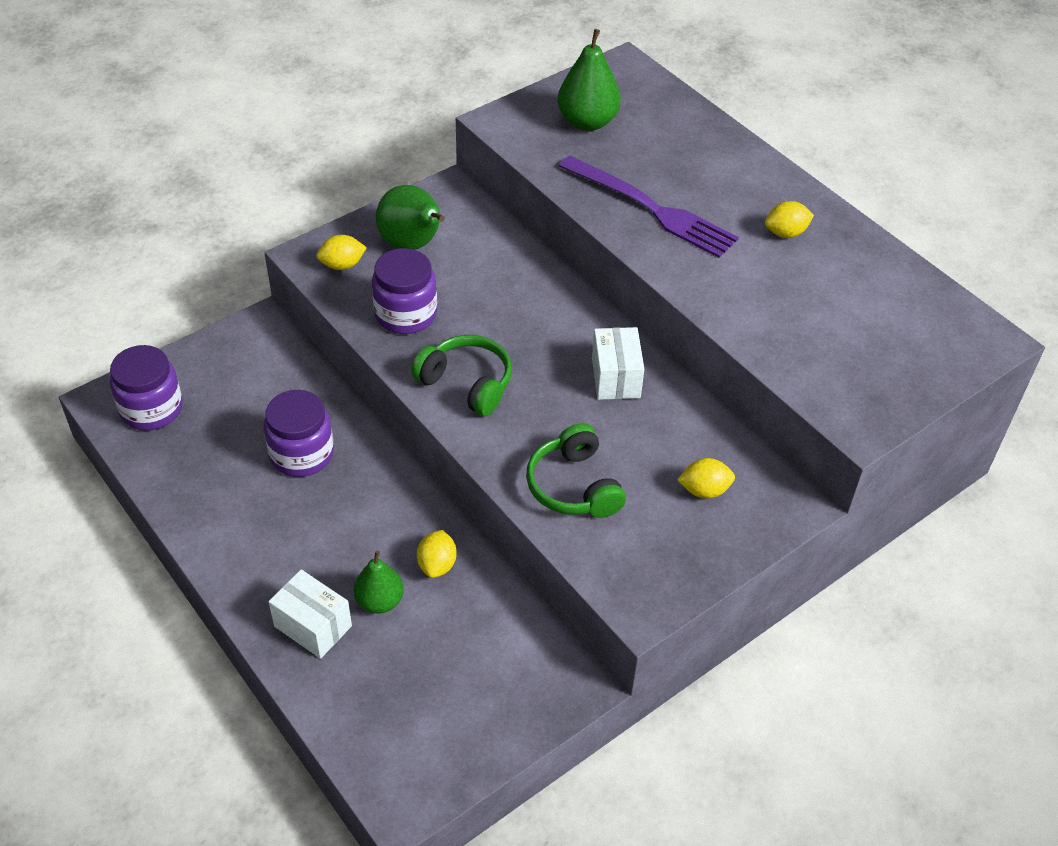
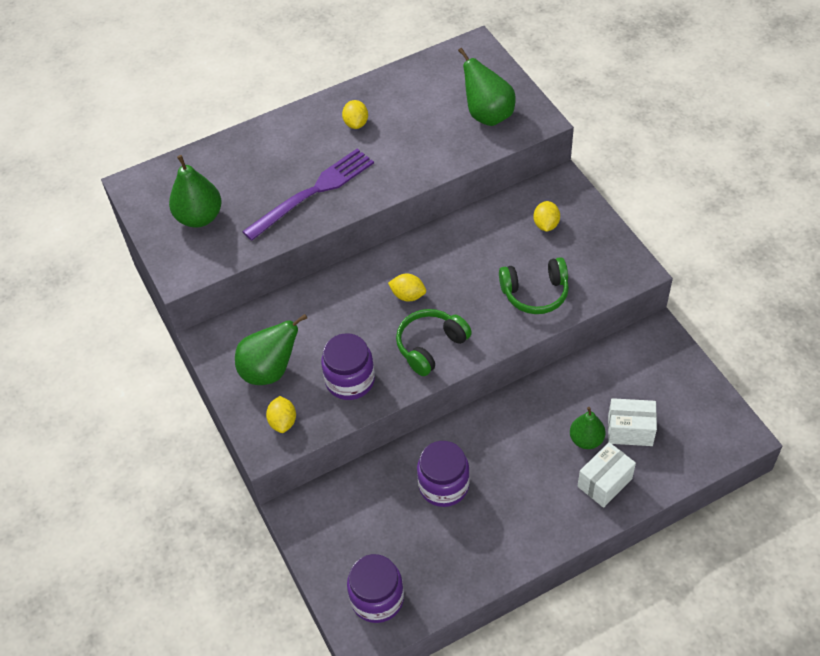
camera: 75 degrees left, 5 degrees up
yellow lemon [417,530,457,578] -> yellow lemon moved to [388,274,426,301]
white box [592,327,644,400] -> white box moved to [608,398,657,446]
none -> green pear [458,48,515,126]

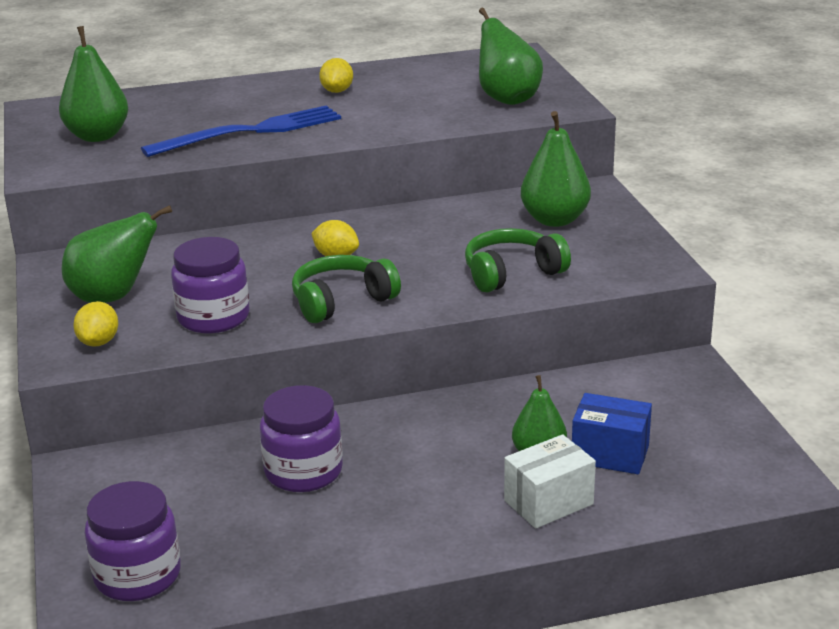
camera: 10 degrees right, 25 degrees down
purple fork [242,148,374,241] -> blue fork [141,105,341,157]
green headphones [499,257,569,314] -> green headphones turned 150 degrees clockwise [465,228,571,292]
yellow lemon [533,201,560,232] -> green pear [521,111,591,227]
white box [608,398,657,446] -> blue box [572,393,652,474]

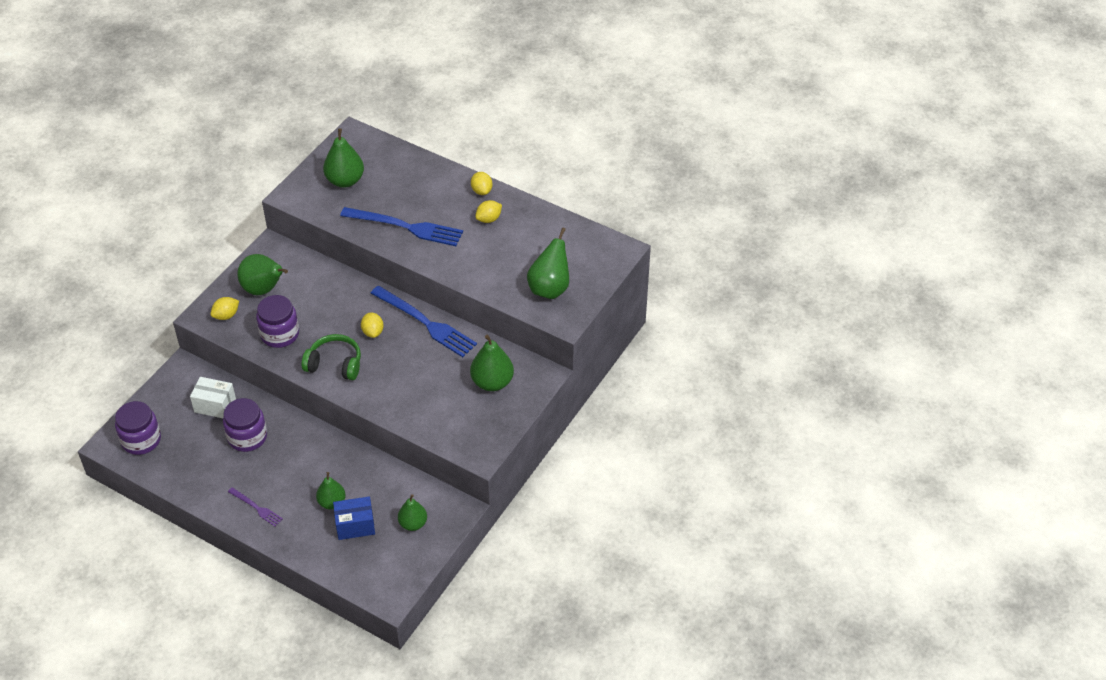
camera: 45 degrees right, 20 degrees up
green headphones [465,228,571,292] -> none
white box [504,434,596,528] -> white box moved to [190,377,236,418]
blue box [572,393,652,474] -> blue box turned 75 degrees counterclockwise [333,496,375,540]
none -> purple fork [228,487,283,527]
none -> blue fork [371,286,477,357]
none -> green pear [398,494,427,531]
none -> yellow lemon [471,172,493,195]

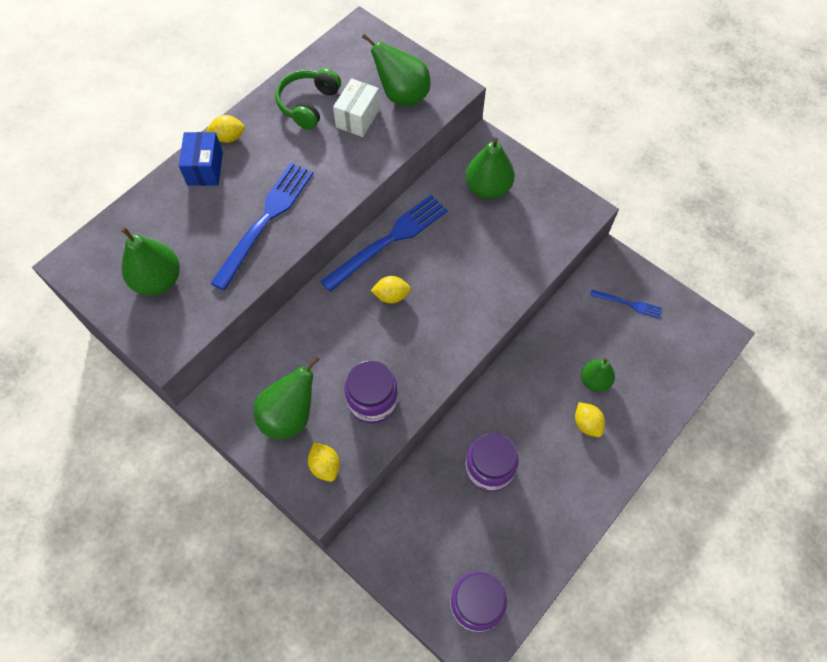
camera: 80 degrees left, 15 degrees up
white box [190,377,236,418] -> white box moved to [333,78,380,137]
purple fork [228,487,283,527] -> none
green headphones [302,334,361,380] -> green headphones moved to [275,68,341,130]
blue box [333,496,375,540] -> blue box moved to [179,132,223,186]
green pear [398,494,427,531] -> blue fork [590,289,662,318]
yellow lemon [475,200,502,223] -> yellow lemon moved to [575,402,605,437]

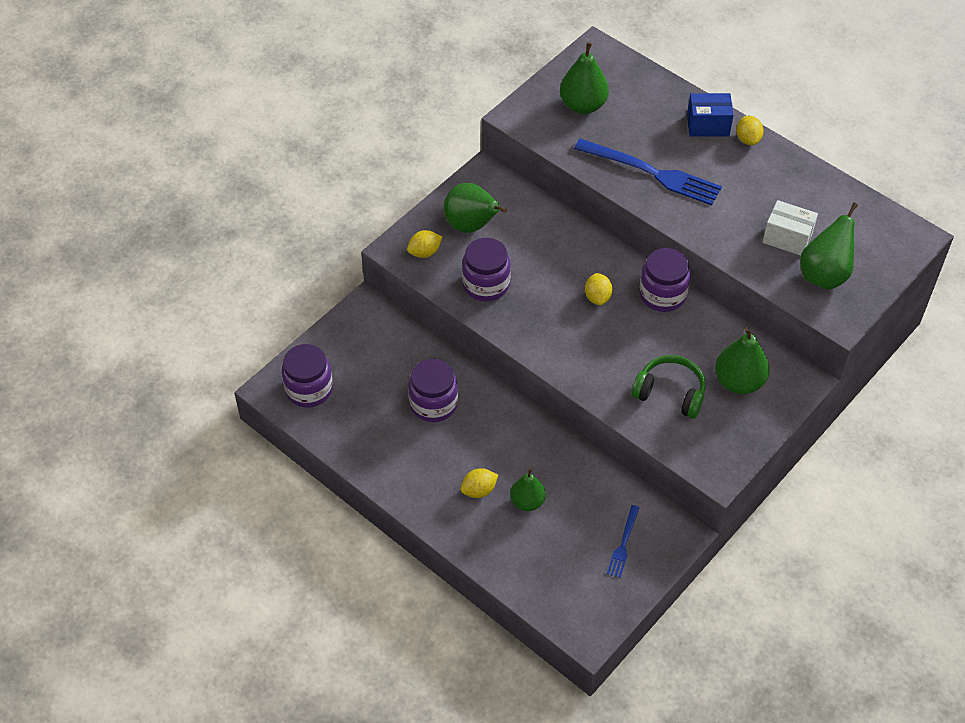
camera: 90 degrees right, 10 degrees down
green headphones [275,68,341,130] -> green headphones moved to [631,355,706,419]
blue fork [320,195,448,292] -> purple jar [639,248,691,312]

